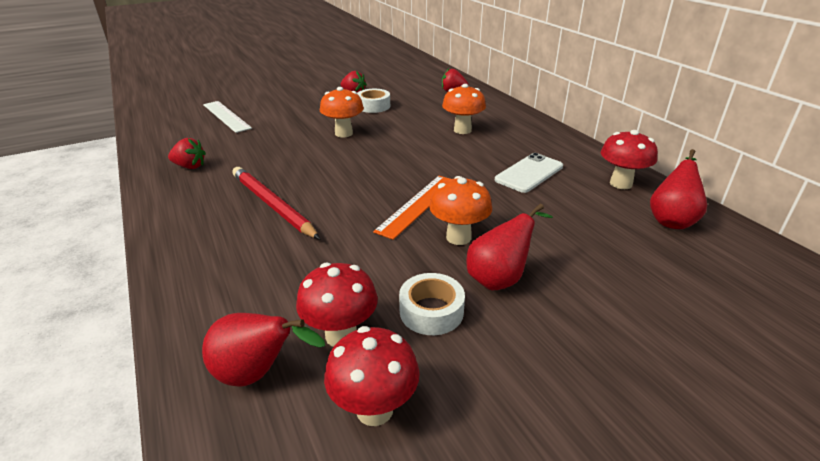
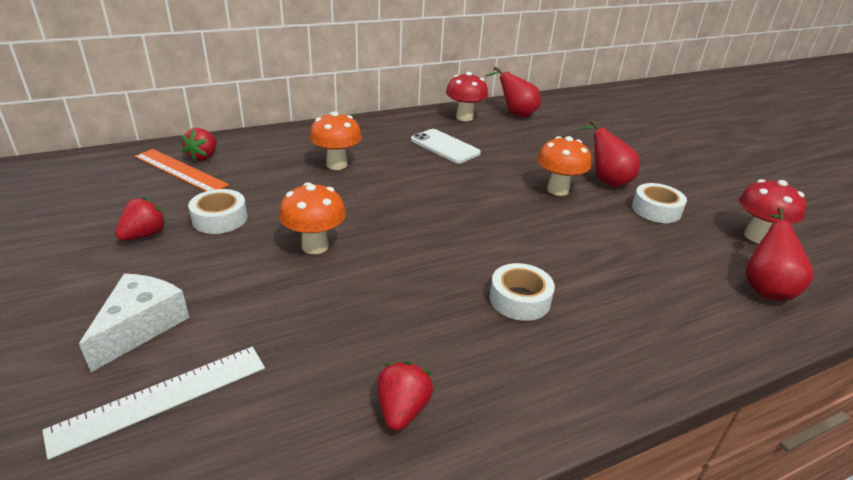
camera: 90 degrees left, 0 degrees up
red pencil [232,167,320,239] -> white tape [489,263,555,321]
red mushroom [296,262,378,347] -> none
orange ruler [373,176,450,240] -> orange ruler moved to [134,149,229,191]
none -> white cheese [79,274,189,372]

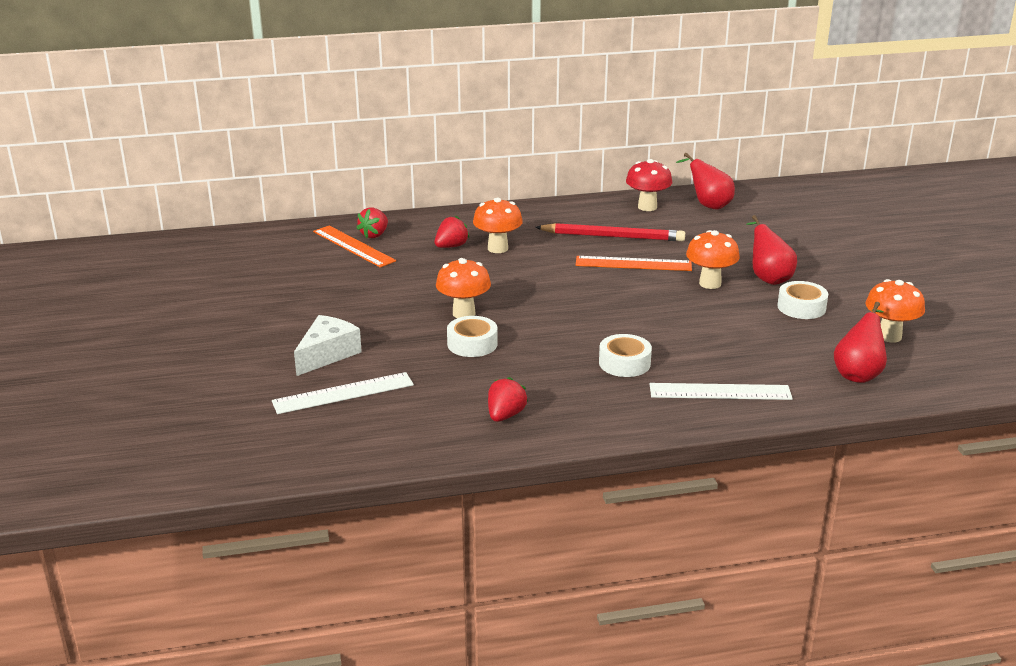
camera: 15 degrees right, 5 degrees down
red strawberry [115,197,167,241] -> red strawberry moved to [435,216,469,248]
white tape [188,189,247,234] -> white tape moved to [447,316,498,357]
white phone [411,129,481,163] -> red pencil [535,223,685,241]
red mushroom [739,179,807,243] -> orange mushroom [865,279,925,343]
none -> orange ruler [576,256,692,271]
none -> white ruler [649,383,793,400]

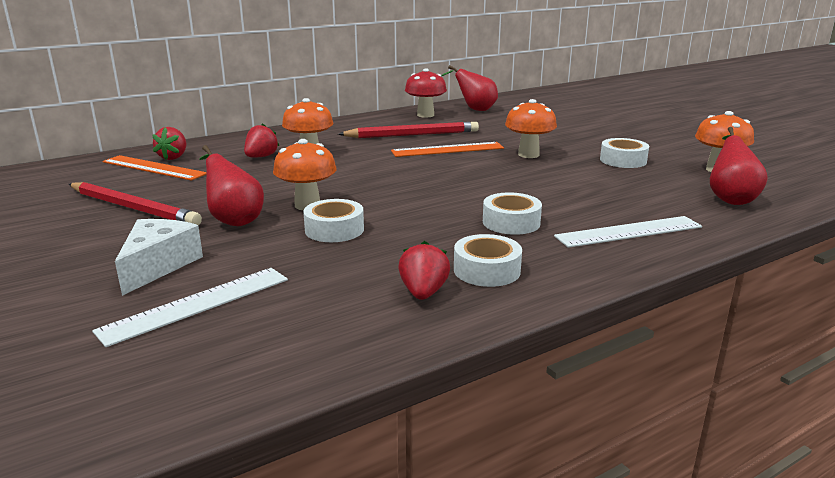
camera: 20 degrees left, 5 degrees down
red pear [746,215,797,285] -> red pear moved to [199,145,264,226]
none -> red pencil [69,182,202,225]
none -> white tape [454,234,522,287]

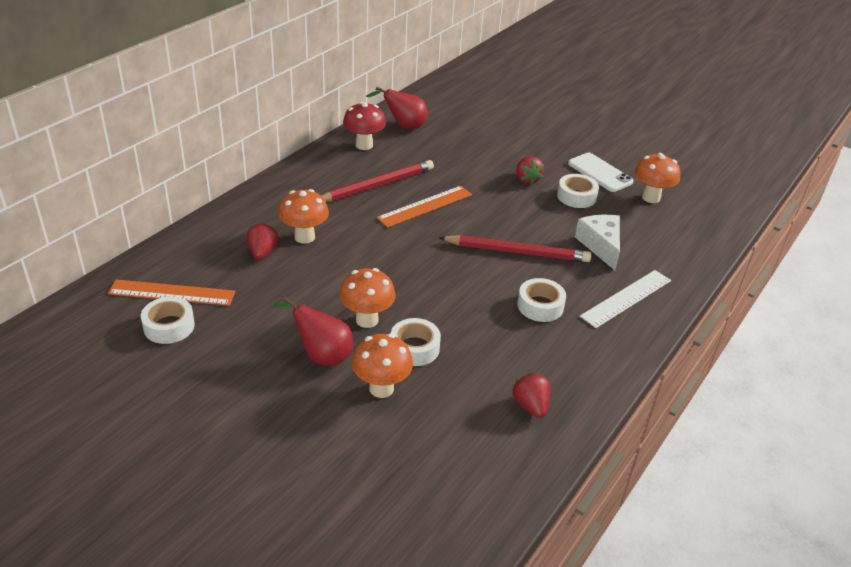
camera: 25 degrees left, 15 degrees up
red pencil [69,182,202,225] -> red pencil moved to [439,235,591,262]
white ruler [92,268,288,347] -> none
white cheese [115,219,203,296] -> white cheese moved to [575,215,620,270]
red strawberry [152,127,187,160] -> red strawberry moved to [516,156,544,185]
white tape [454,234,522,287] -> white tape moved to [141,297,195,344]
orange mushroom [505,99,557,158] -> orange mushroom moved to [352,334,413,398]
red pear [710,127,768,205] -> none
none -> white phone [568,153,634,192]

